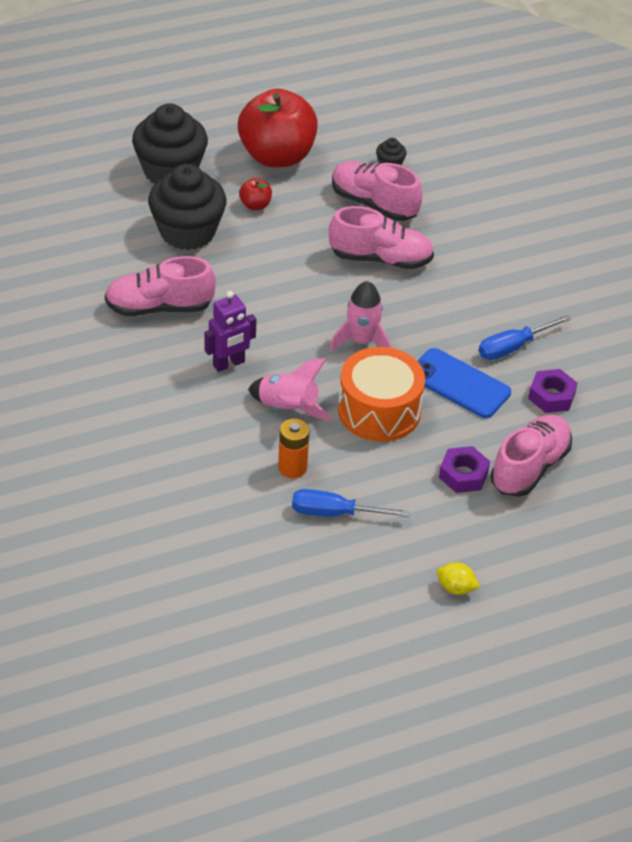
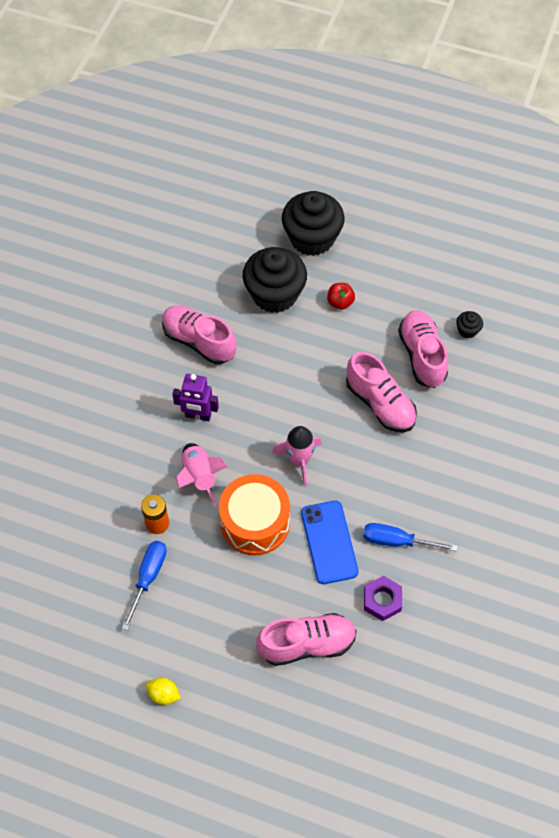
camera: 45 degrees right, 15 degrees up
red apple [238,88,318,167] -> none
blue screwdriver [292,489,410,517] -> blue screwdriver turned 60 degrees clockwise [122,541,167,630]
yellow lemon [437,562,480,595] -> yellow lemon turned 45 degrees counterclockwise [146,678,181,705]
purple nut [439,446,490,493] -> none

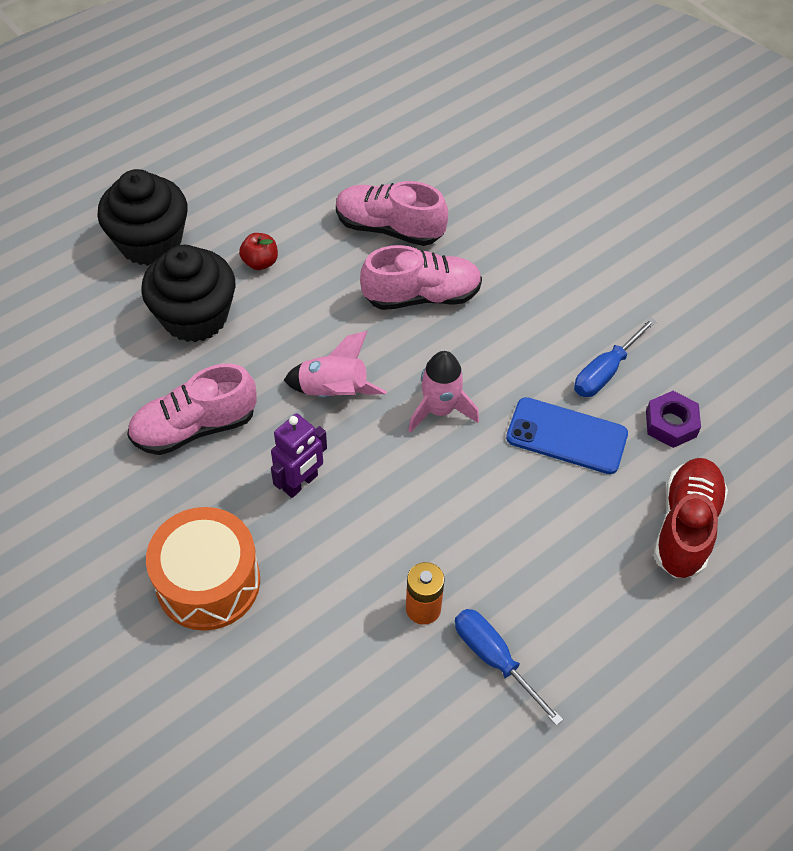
camera: 60 degrees left, 5 degrees down
yellow lemon [146,678,181,705] -> none
pink rocket [176,443,228,507] -> pink rocket moved to [284,331,387,398]
orange drum [219,474,290,555] -> orange drum moved to [146,507,260,631]
pink shoe [256,613,357,666] -> red shoe [654,458,728,578]
black cupcake [456,311,483,339] -> none

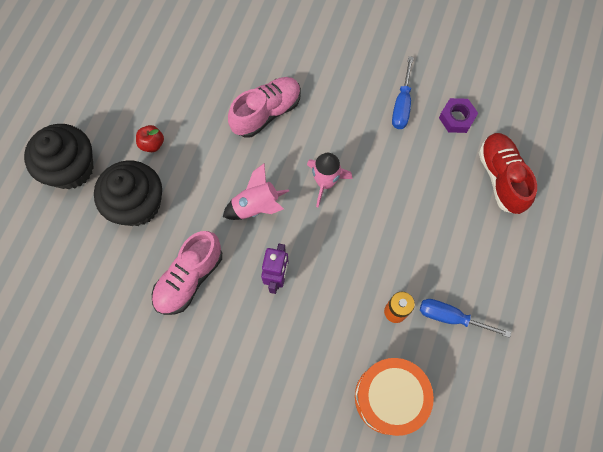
camera: 30 degrees left, 15 degrees up
orange drum [146,507,260,631] -> orange drum moved to [355,358,434,436]
pink shoe [336,181,448,246] -> none
blue phone [506,397,628,474] -> none

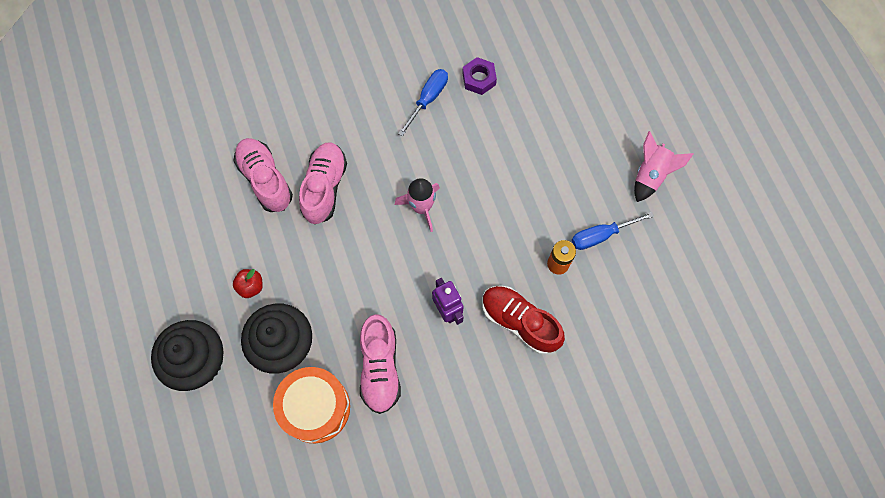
camera: 40 degrees left, 0 degrees up
pink rocket [223,163,289,220] -> pink rocket moved to [634,131,694,202]
orange drum [355,358,434,436] -> orange drum moved to [273,367,350,443]
blue screwdriver [392,56,414,129] -> blue screwdriver turned 120 degrees counterclockwise [398,69,448,137]
red shoe [479,133,537,214] -> red shoe moved to [482,286,565,354]
none -> pink shoe [234,138,293,212]

